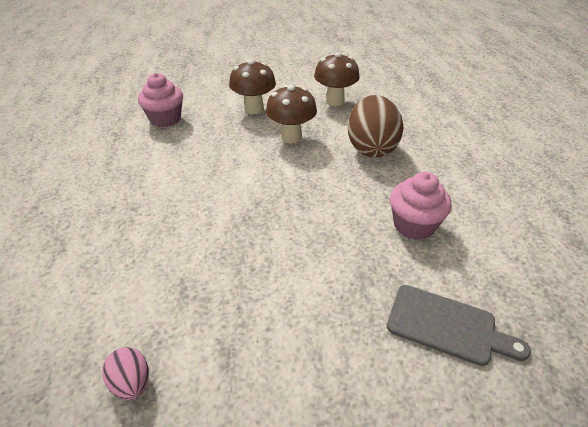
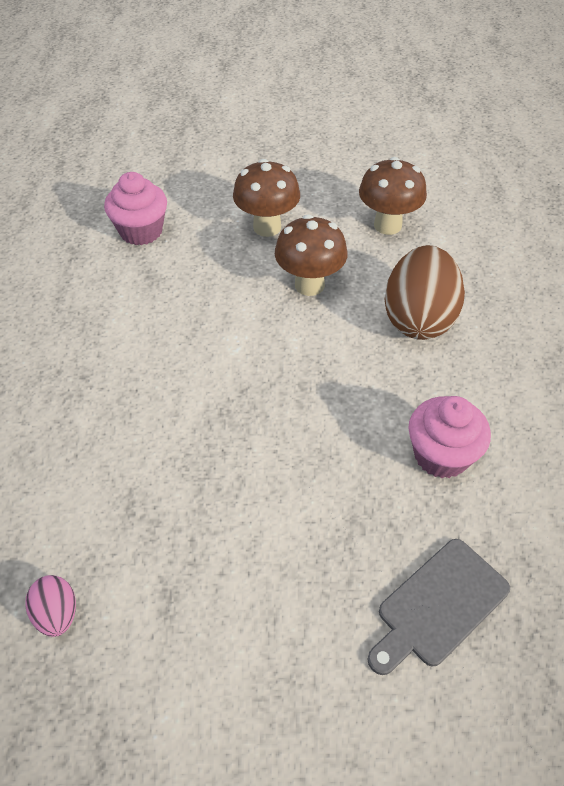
camera: 10 degrees right, 10 degrees up
grey cutting board [387,285,531,366] -> grey cutting board turned 105 degrees clockwise [367,539,510,675]

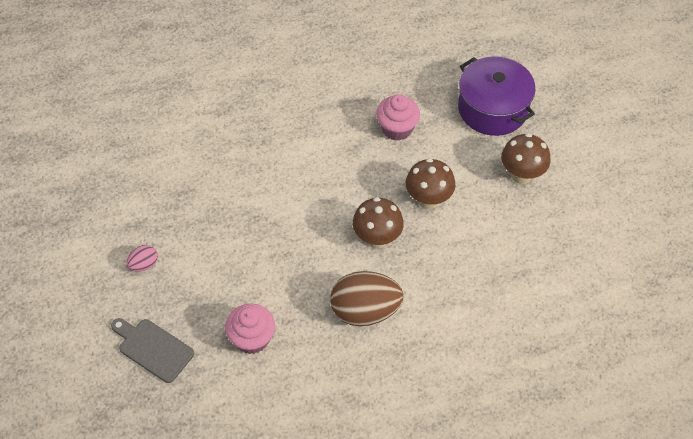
camera: 75 degrees right, 5 degrees up
pink egg [25,575,76,637] -> pink egg moved to [127,245,158,272]
brown mushroom [359,157,427,235] -> brown mushroom moved to [501,133,551,184]
none -> purple pot [458,56,535,136]

